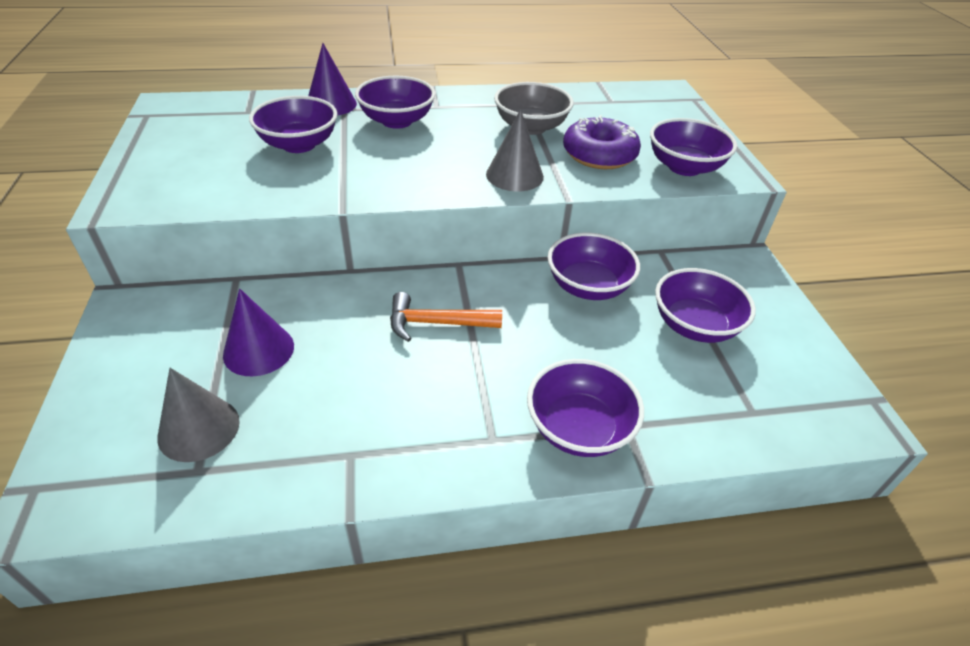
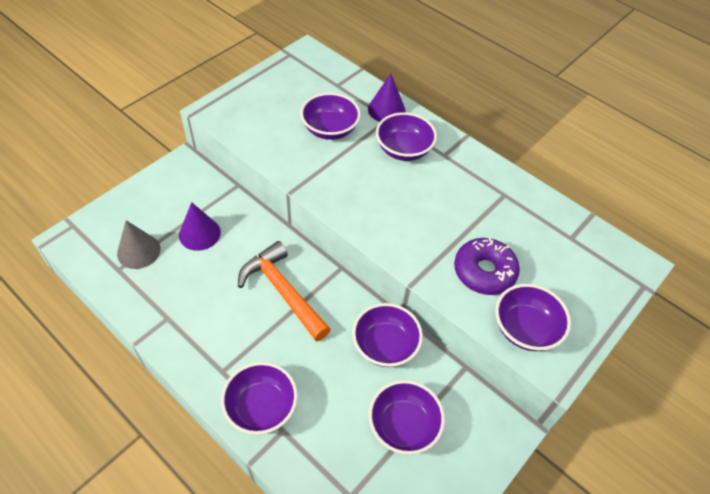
camera: 50 degrees right, 10 degrees up
orange hammer [390,292,502,342] -> orange hammer [238,241,331,341], size x1.52
grey cone [486,110,544,192] -> none
grey bowl [494,82,574,135] -> none

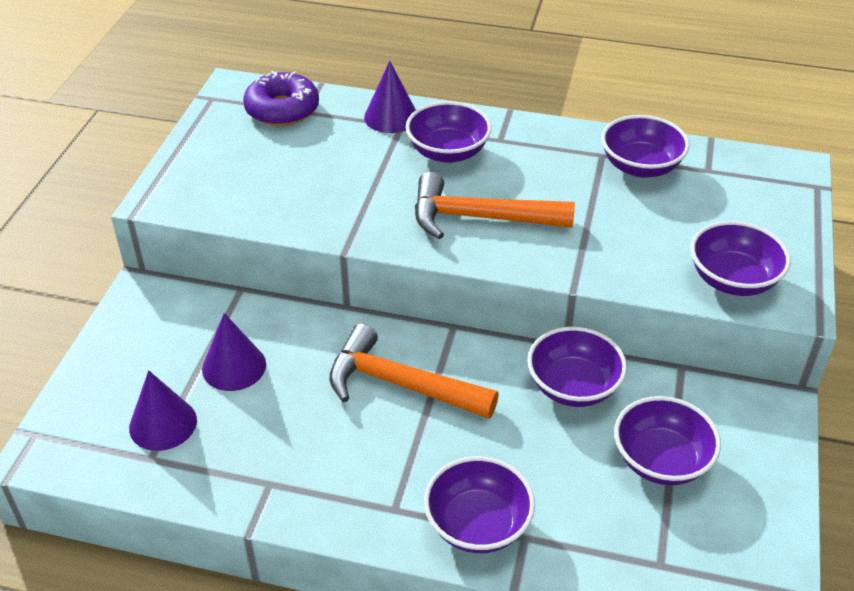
camera: 25 degrees left, 10 degrees down
grey cone [117,220,160,269] -> purple cone [129,370,197,451]
purple bowl [300,93,361,140] -> purple bowl moved to [601,115,690,177]
purple donut [454,238,520,295] -> purple donut moved to [243,71,319,126]
none -> orange hammer [415,172,575,239]

